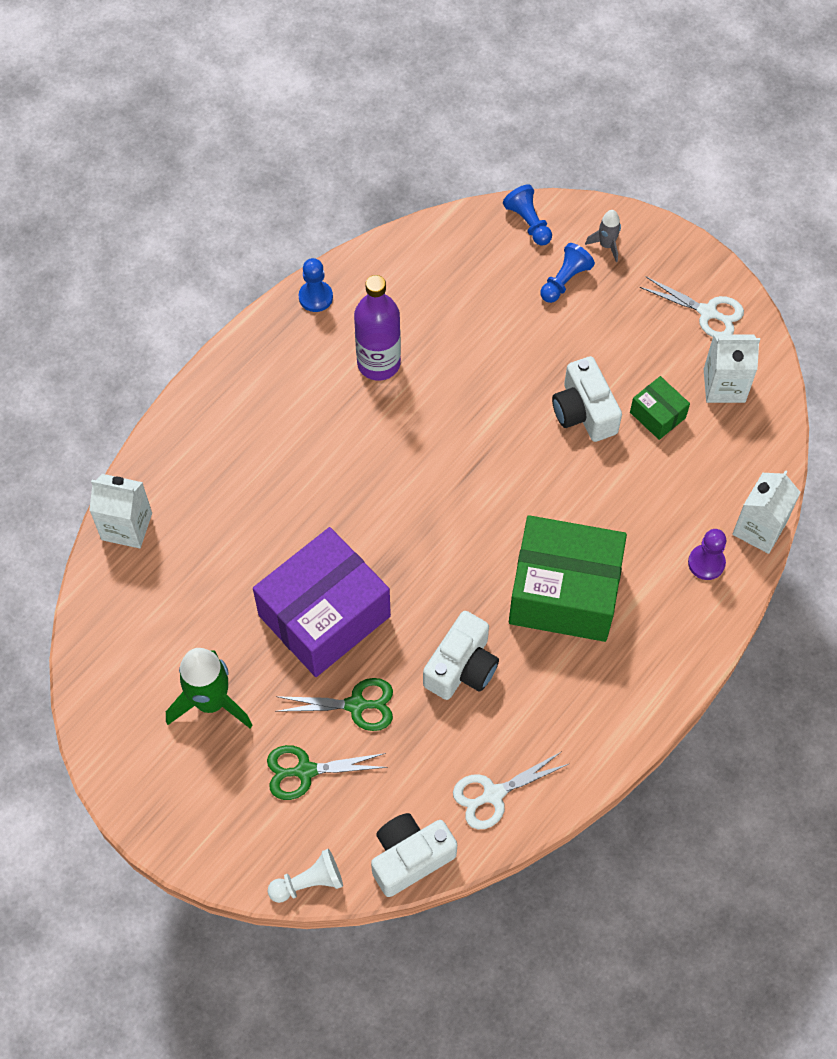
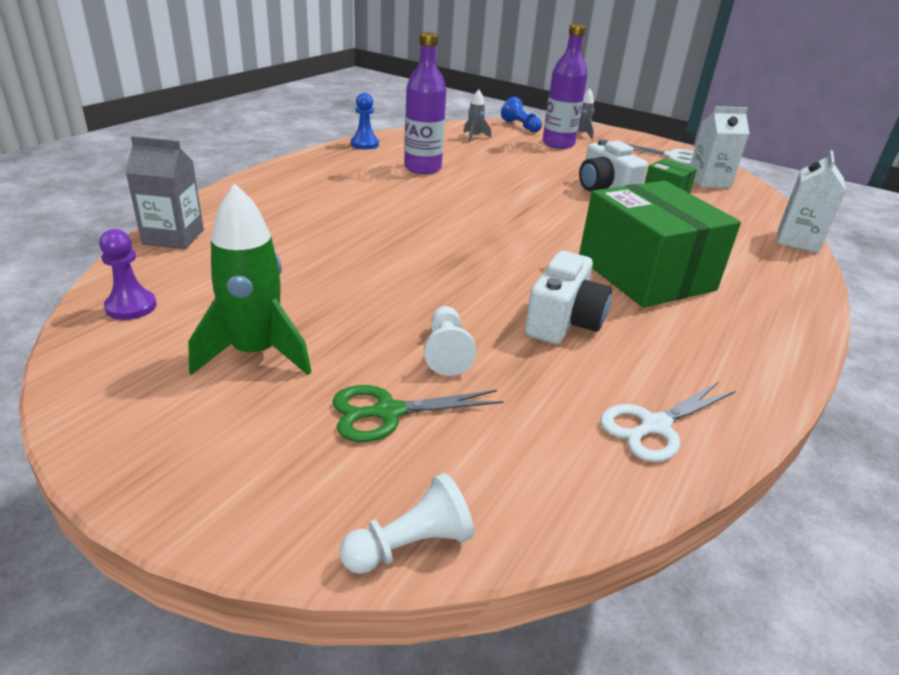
camera: 10 degrees left, 30 degrees down
white carton [89,474,152,548] -> grey carton [126,136,204,249]
purple box [253,527,391,677] -> none
green scissors [275,678,393,731] -> white pawn [424,306,476,376]
white camera [371,813,457,897] -> none
green box [509,515,627,642] -> green box turned 60 degrees clockwise [579,181,741,308]
blue pawn [541,243,595,303] -> purple bottle [542,24,588,149]
purple pawn [688,529,726,580] -> purple pawn moved to [99,229,157,320]
none -> grey rocket [463,90,491,142]

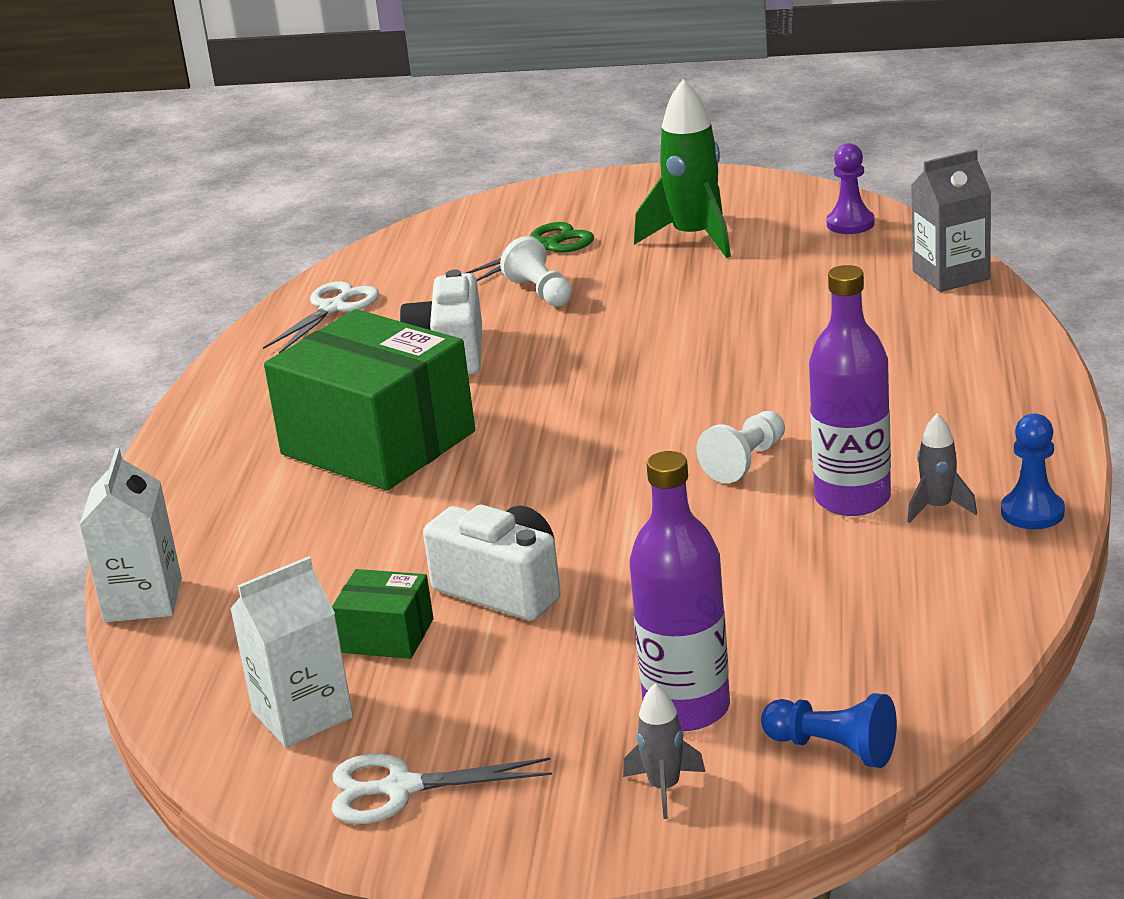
camera: 160 degrees right, 5 degrees down
white pawn [339,473,474,574] -> white pawn moved to [696,411,785,483]
grey rocket [463,90,491,142] -> grey rocket moved to [907,413,977,523]

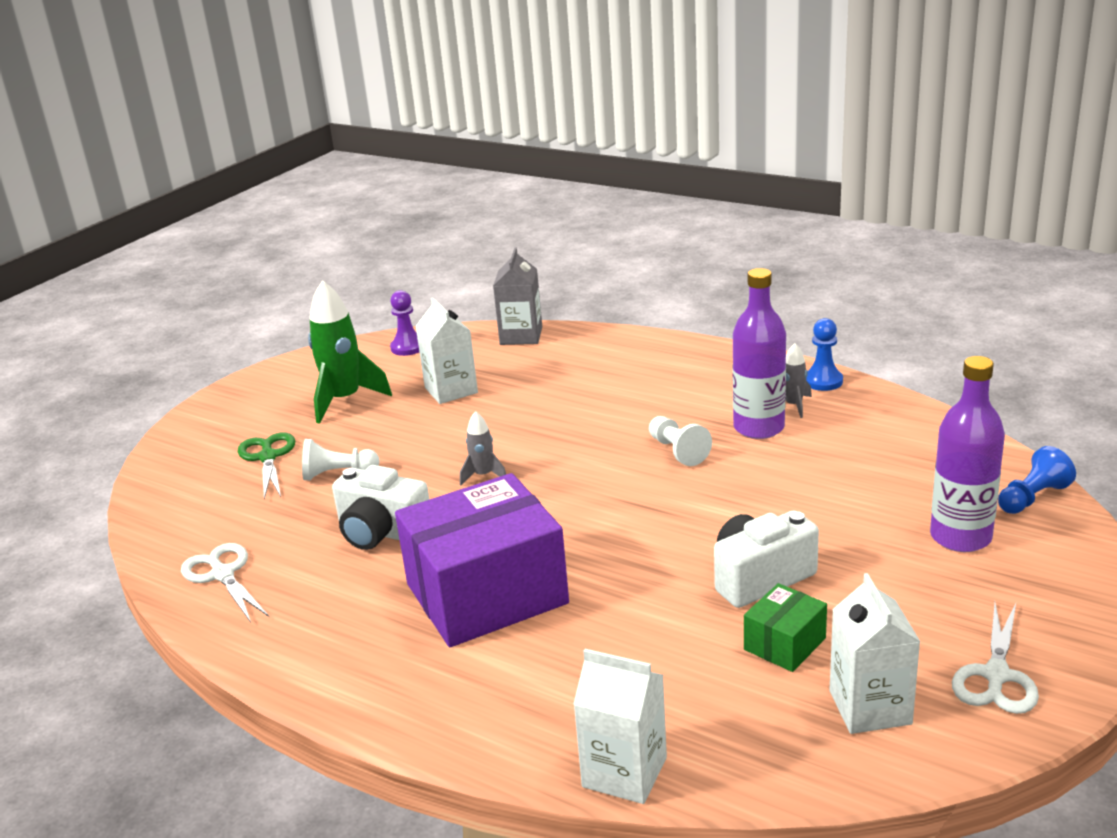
camera: 65 degrees left, 0 degrees up
green box [264,309,475,491] -> purple box [395,473,569,647]
grey rocket [623,683,706,819] -> grey rocket moved to [460,411,506,485]
none -> white carton [415,298,478,404]

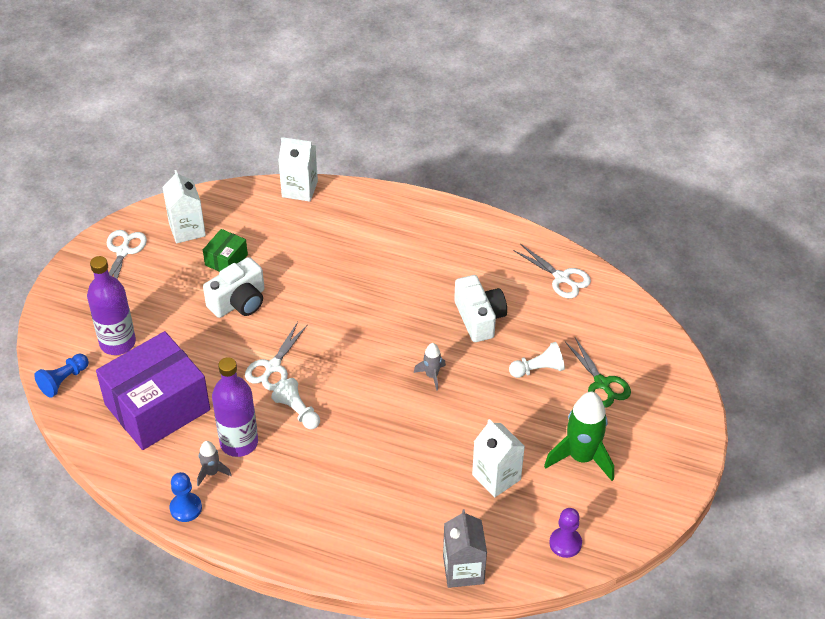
camera: 165 degrees right, 20 degrees up
white camera [332,465,430,550] -> white camera turned 60 degrees clockwise [454,275,507,342]
purple box [395,473,569,647] -> purple box moved to [96,331,210,450]
none -> white scissors [245,322,308,391]

